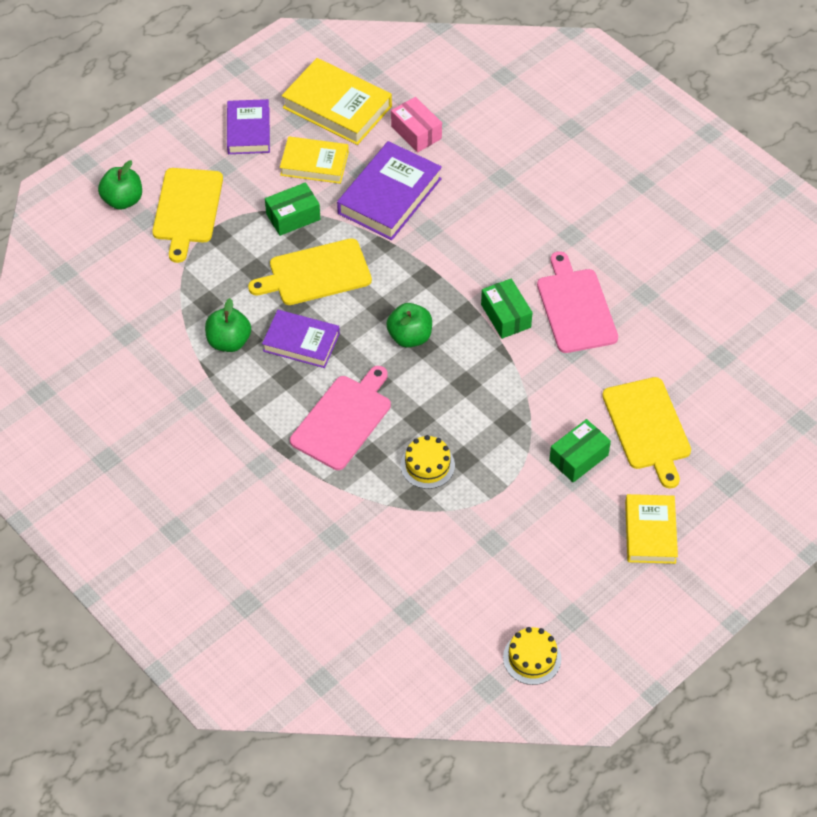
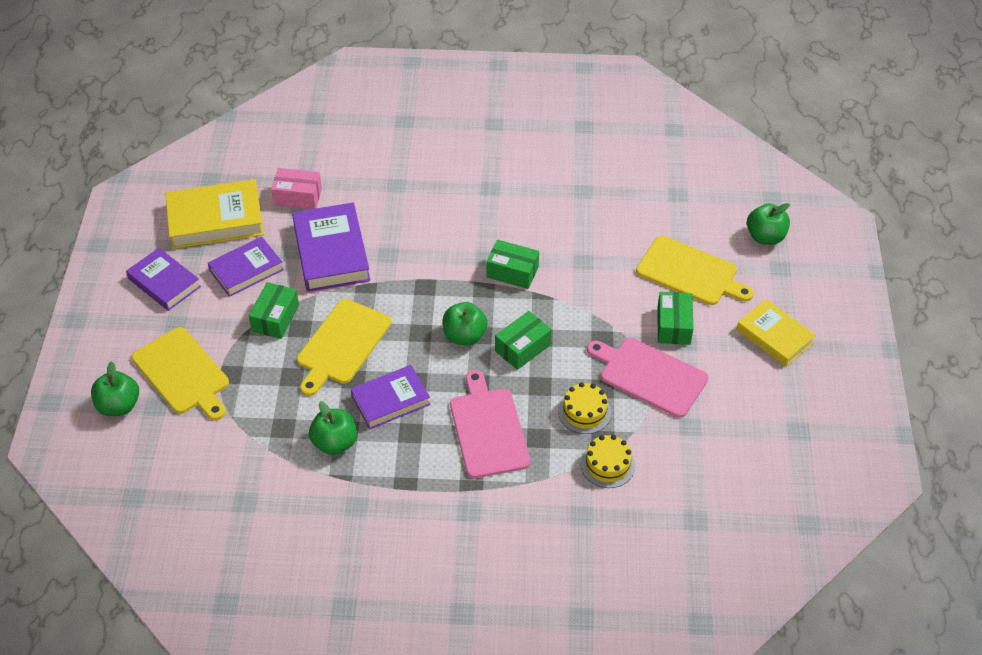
camera: 45 degrees left, 5 degrees down
yellow book [280,136,349,184] -> purple book [208,236,284,297]
yellow cake [503,627,561,685] -> yellow cake moved to [581,435,635,488]
pink cutting board [537,251,618,353] -> pink cutting board moved to [587,338,709,418]
none -> green box [495,311,552,370]
none -> green apple [747,203,790,245]

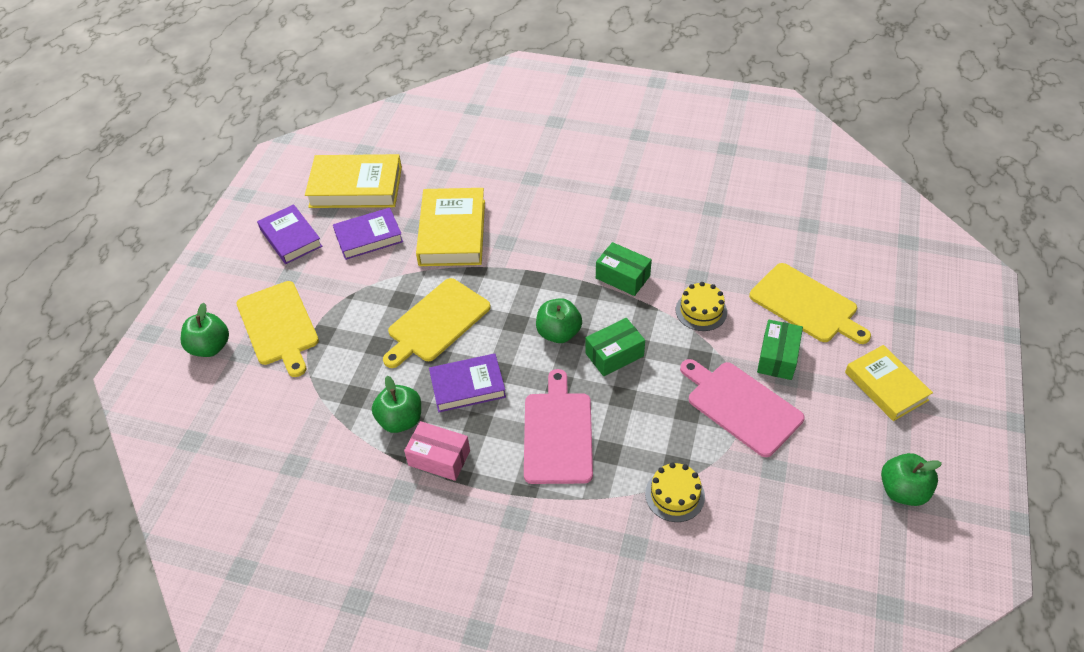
camera: 15 degrees right, 0 degrees up
green box [249,282,299,339] -> none
pink box [271,168,322,209] -> pink box moved to [404,421,470,481]
purple book [292,202,370,292] -> yellow book [416,188,485,266]
yellow cake [558,382,611,434] -> yellow cake moved to [676,282,727,331]
green apple [747,203,790,245] -> green apple moved to [881,453,942,506]

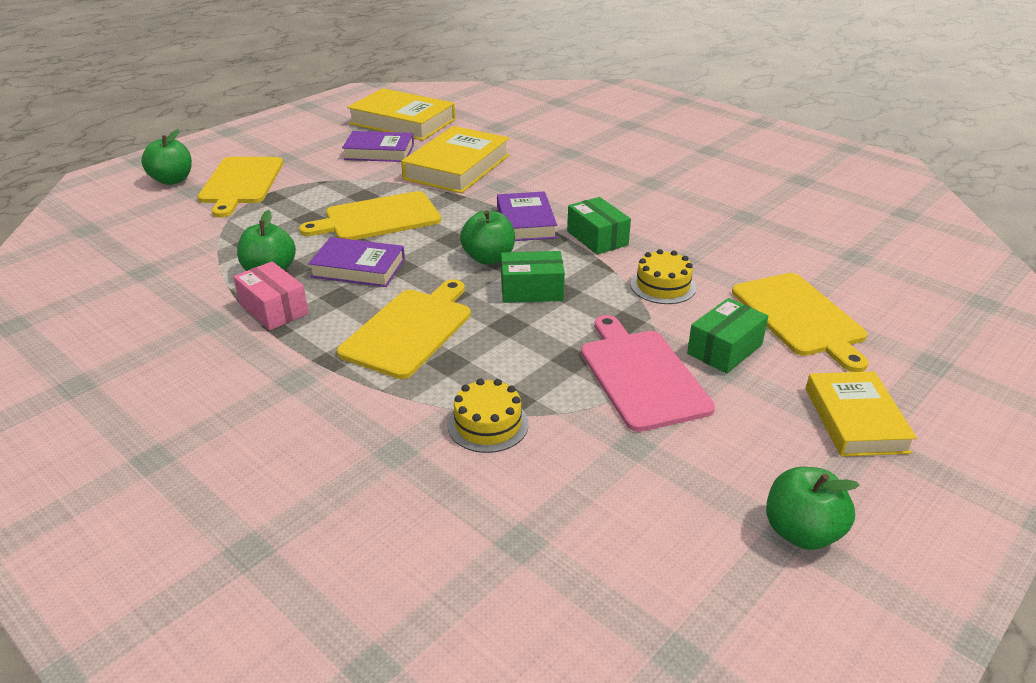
camera: 25 degrees right, 15 degrees down
purple book [257,204,322,264] -> purple book moved to [497,191,557,241]
pink cutting board [524,369,593,484] -> yellow cutting board [337,279,471,379]

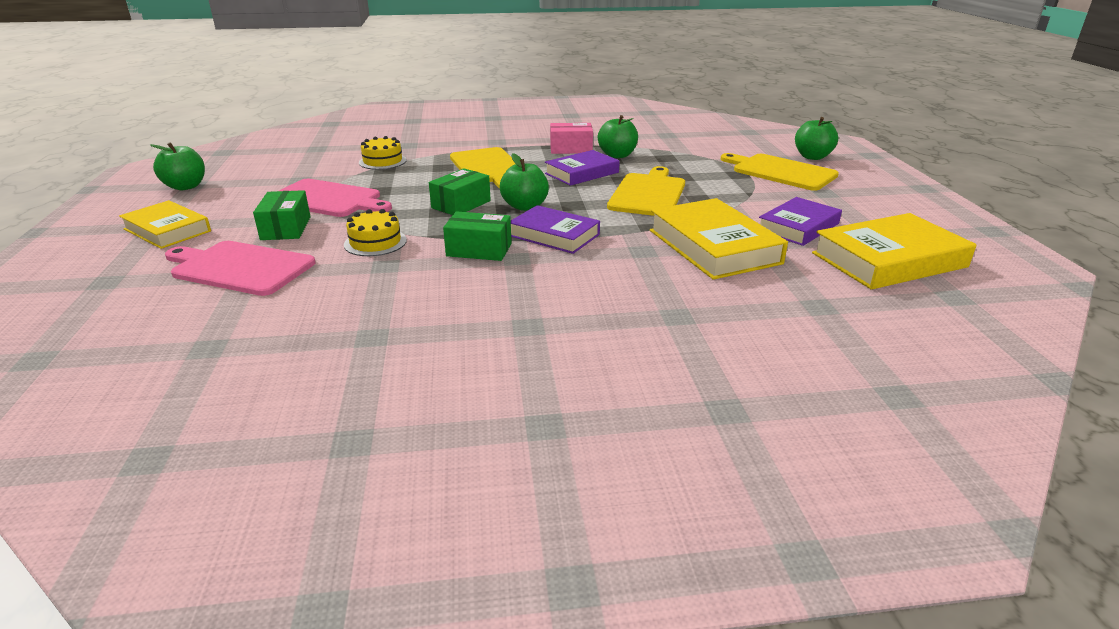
camera: 130 degrees right, 5 degrees down
yellow cutting board [732,273,868,372] -> pink cutting board [165,241,316,296]

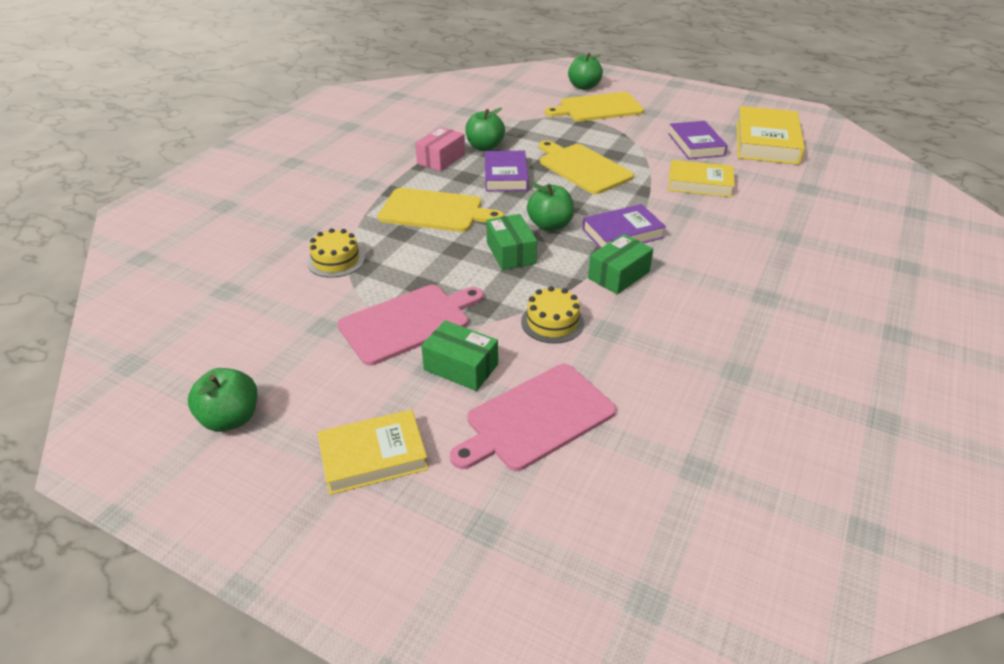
camera: 55 degrees left, 10 degrees up
yellow book [650,198,788,280] -> yellow book [668,160,735,197], size x0.66

